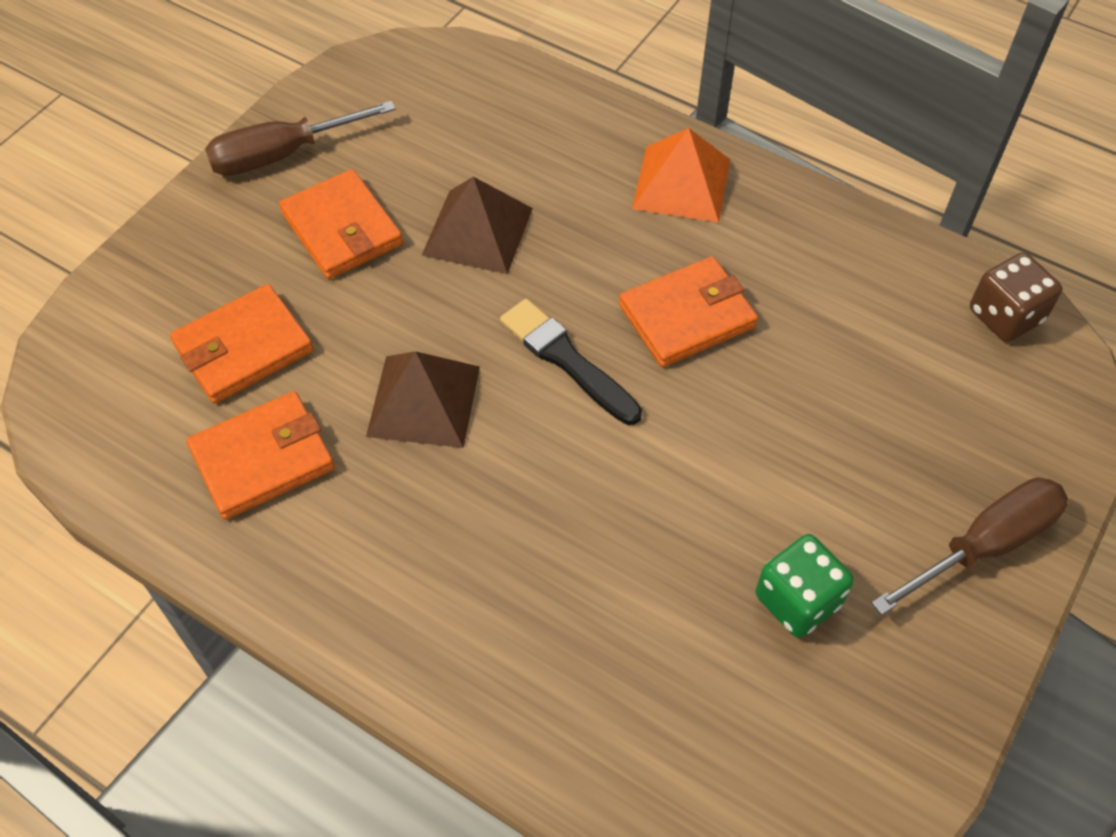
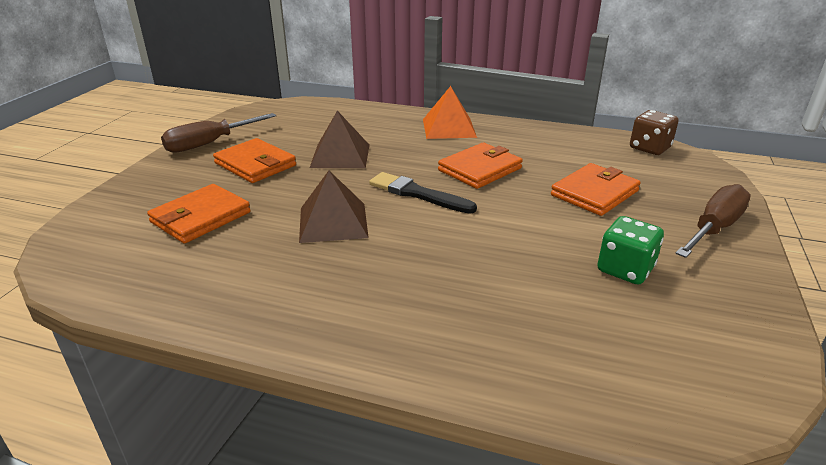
camera: 15 degrees left, 25 degrees down
orange wallet [186,391,335,520] -> orange wallet moved to [551,163,641,216]

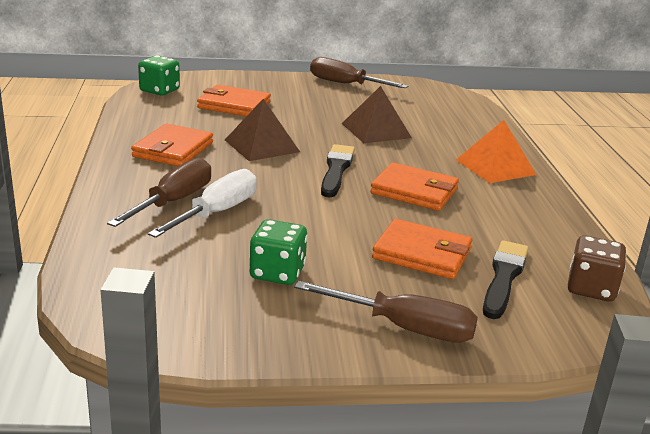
camera: 65 degrees right, 5 degrees down
orange wallet [213,138,296,183] -> orange wallet moved to [131,124,213,166]
none -> brown screwdriver [107,158,211,227]
none -> green dice [138,55,180,95]
none -> white screwdriver [148,169,257,238]
none -> black brush [483,240,528,319]

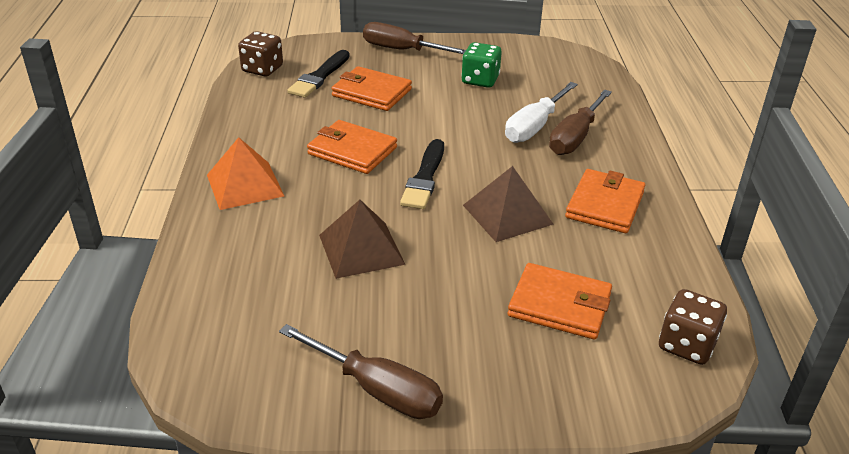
camera: 175 degrees left, 10 degrees up
green dice [138,55,180,95] -> brown dice [659,289,727,365]

